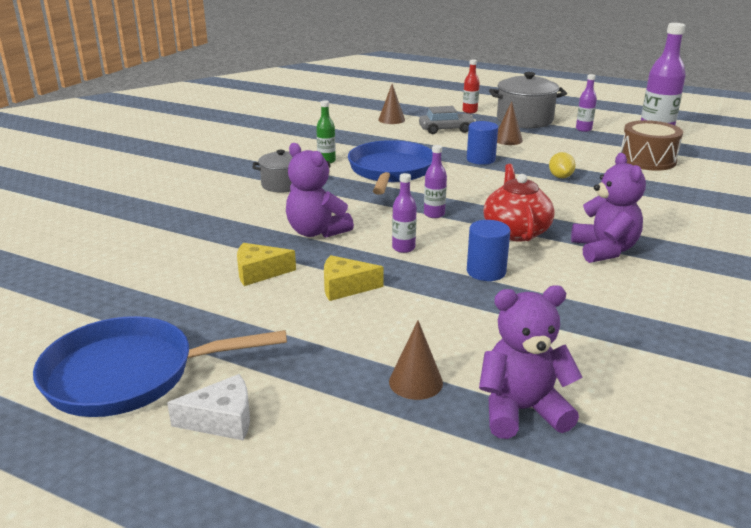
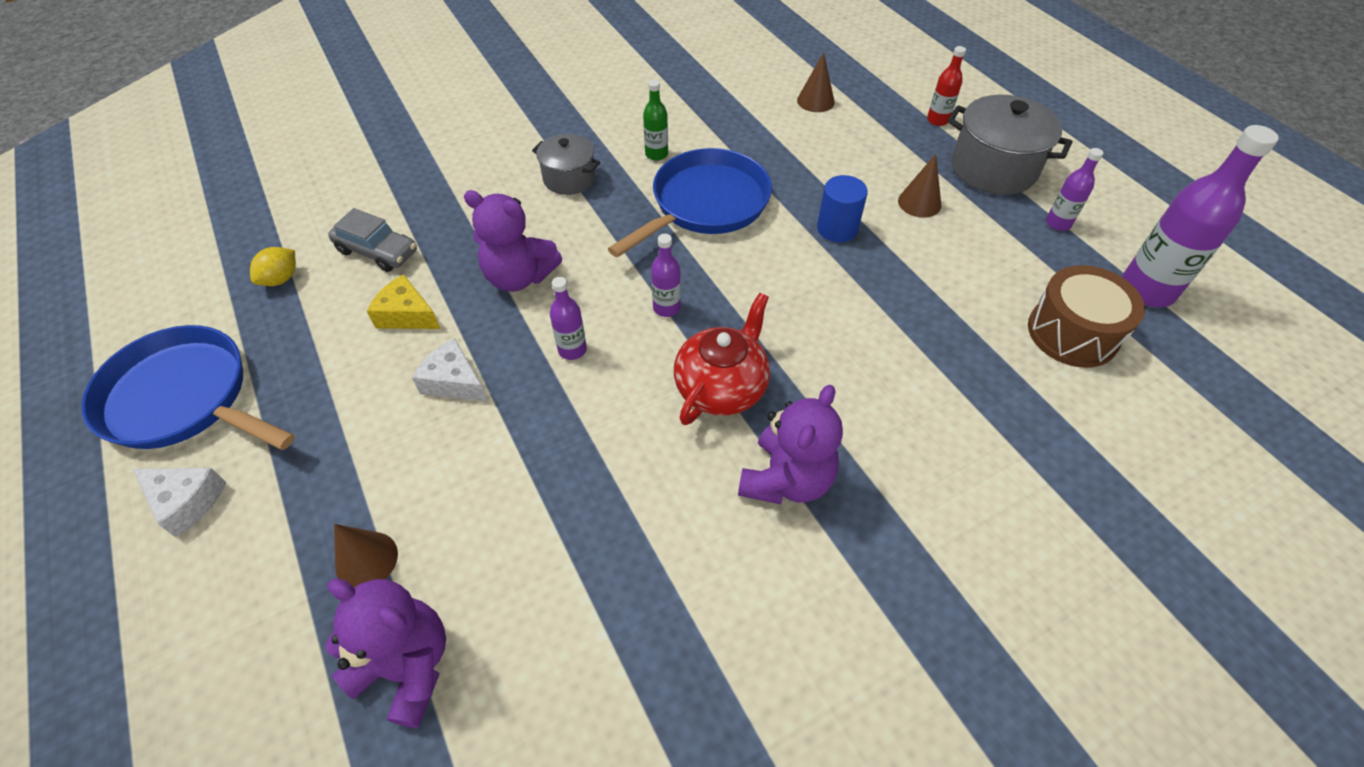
camera: 35 degrees right, 25 degrees up
purple teddy bear [286,143,354,238] -> purple teddy bear turned 60 degrees counterclockwise [464,190,562,292]
yellow cheese [324,255,384,301] -> white cheese [412,338,488,401]
grey car [419,106,476,134] -> grey car moved to [328,208,417,272]
blue cylinder [467,220,510,281] -> none
yellow lemon [549,152,576,178] -> yellow lemon moved to [250,247,296,286]

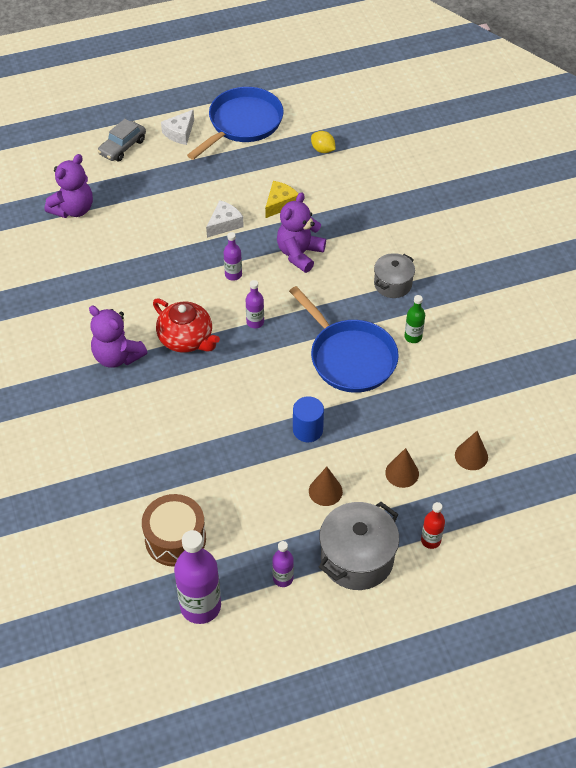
camera: 100 degrees right, 0 degrees up
grey car [328,208,417,272] -> grey car moved to [98,119,146,162]
brown cone [334,524,398,588] -> brown cone moved to [385,448,419,488]

